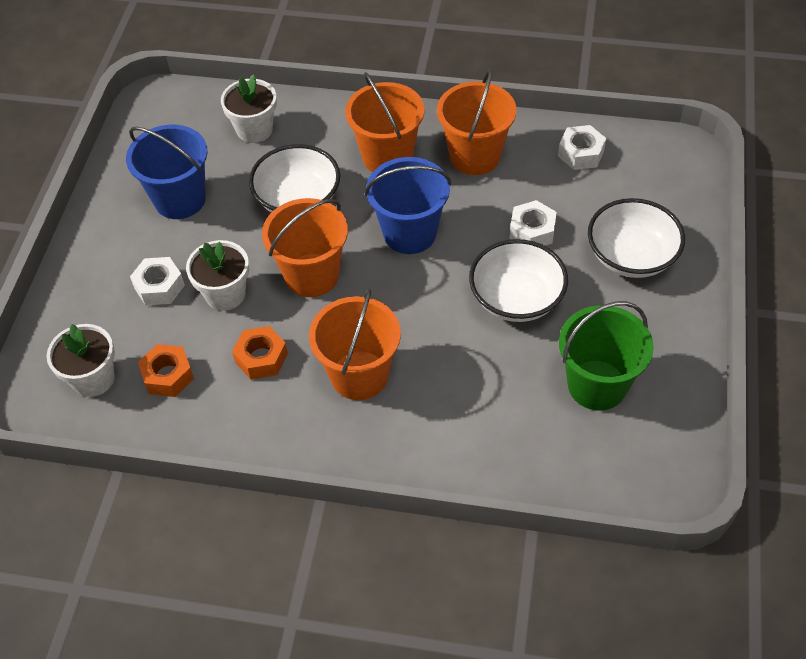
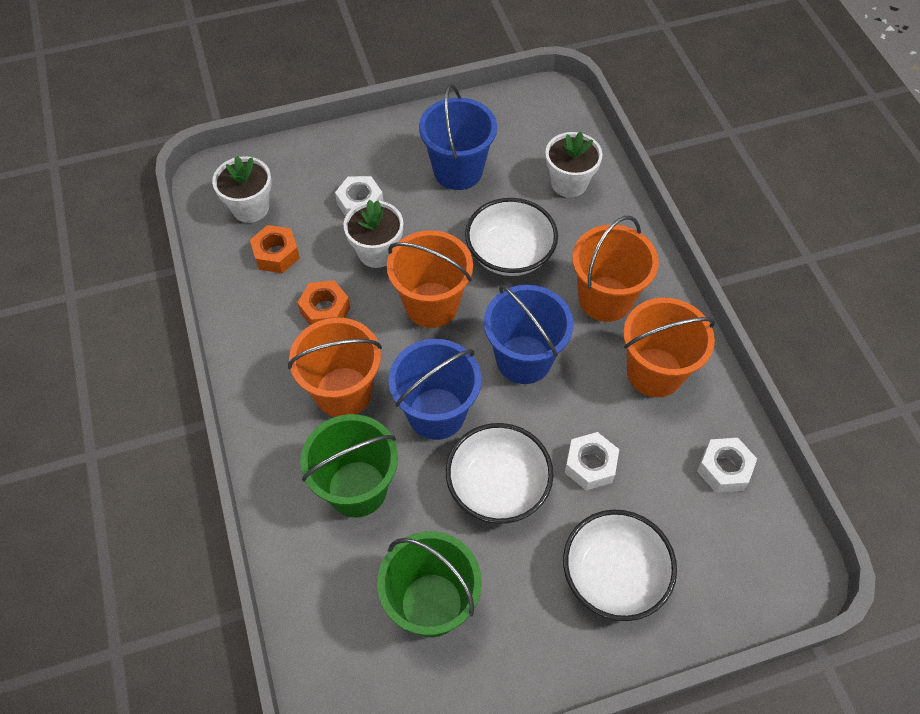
camera: 60 degrees right, 5 degrees up
none -> green bucket [300,414,398,517]
none -> blue bucket [388,339,481,440]

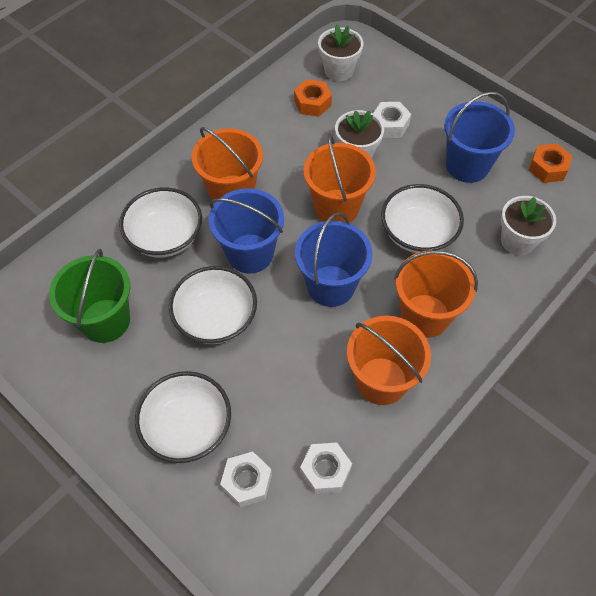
camera: 60 degrees right, 0 degrees up
orange nut [297,280,350,325] -> orange nut moved to [529,144,572,183]
green bucket [300,414,398,517] -> white bowl [119,187,202,258]
white nut [565,432,619,490] -> white nut moved to [220,451,272,507]

